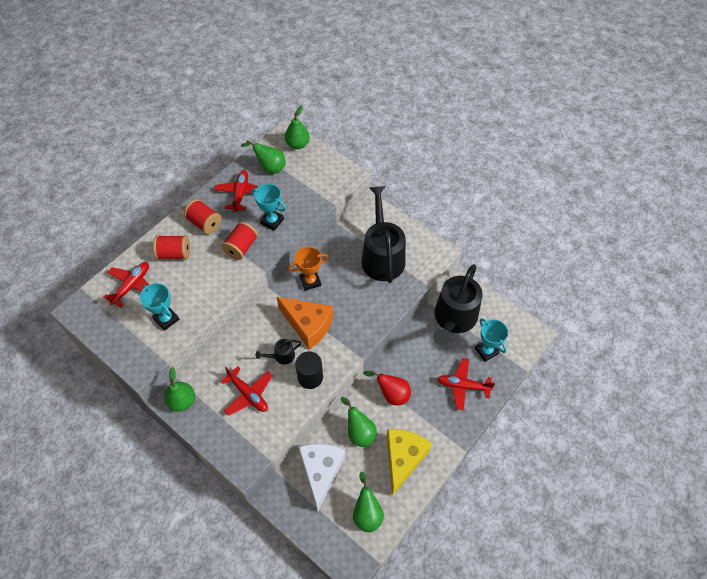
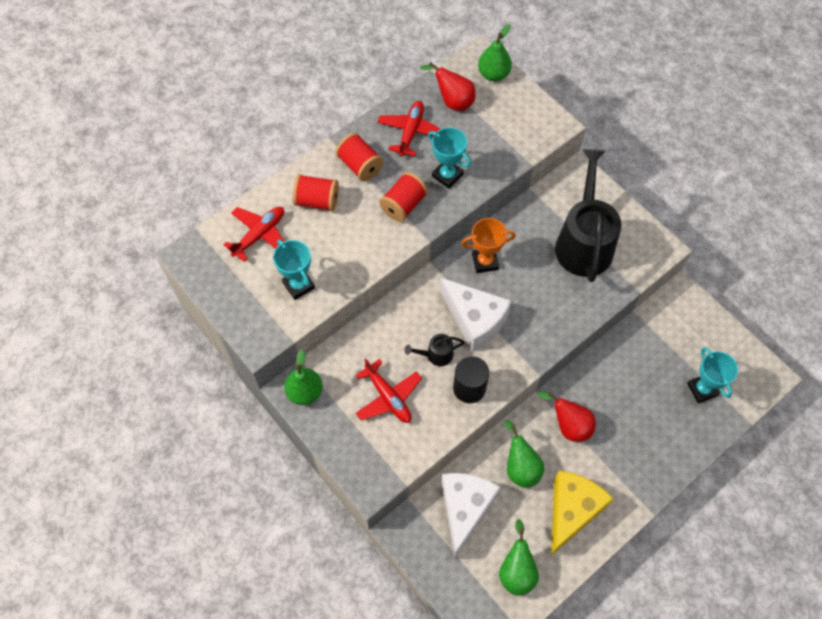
camera: 10 degrees right, 5 degrees up
green pear [241,140,286,174] -> red pear [420,62,476,111]
orange cheese [277,297,333,349] -> white cheese [440,278,512,352]
black watering can [433,264,482,346] -> none
red plane [437,358,495,410] -> none

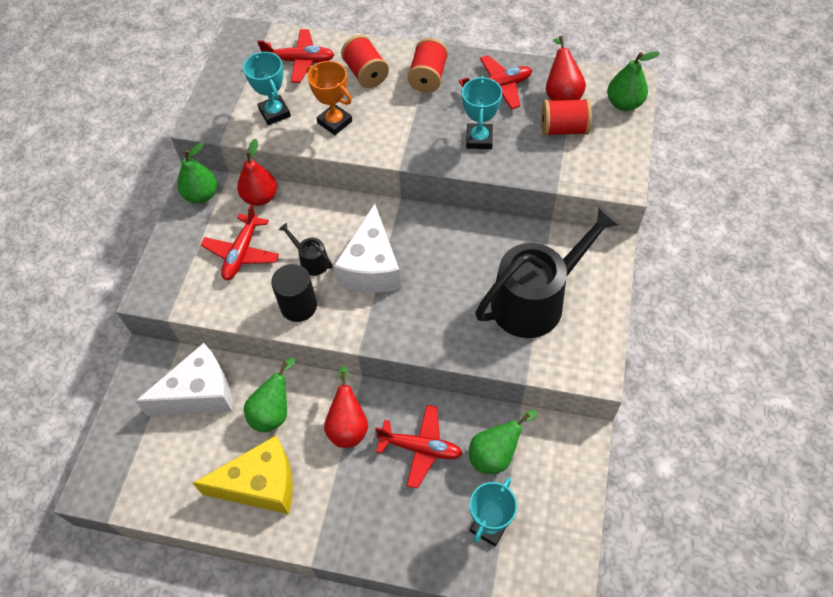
camera: 55 degrees right, 5 degrees down
turquoise trophy [273,240,315,300] -> turquoise trophy turned 45 degrees counterclockwise [243,52,291,125]
red spool [379,172,428,222] -> red spool moved to [541,99,592,136]
orange trophy [461,218,516,273] -> orange trophy moved to [307,61,352,135]
green pear [499,519,539,596] -> green pear moved to [469,410,537,474]
none -> red pear [237,139,277,206]
none -> red plane [375,405,463,489]

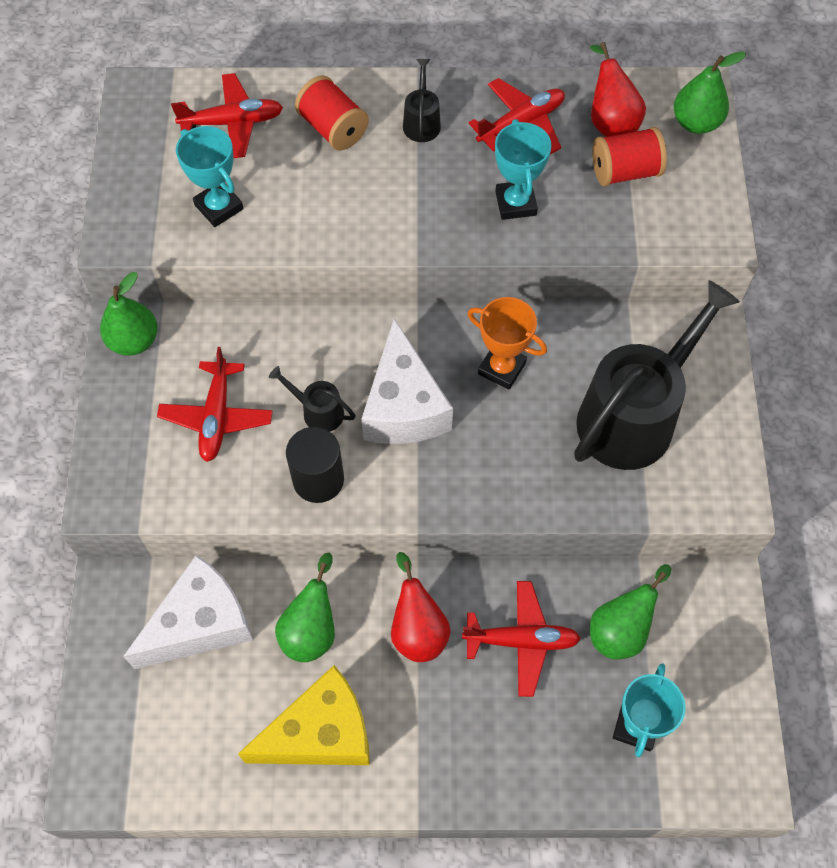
camera: 15 degrees left, 5 degrees up
red pear [237,139,277,206] -> none
orange trophy [307,61,352,135] -> orange trophy moved to [467,297,547,389]
red spool [407,38,448,93] -> black watering can [403,59,441,142]

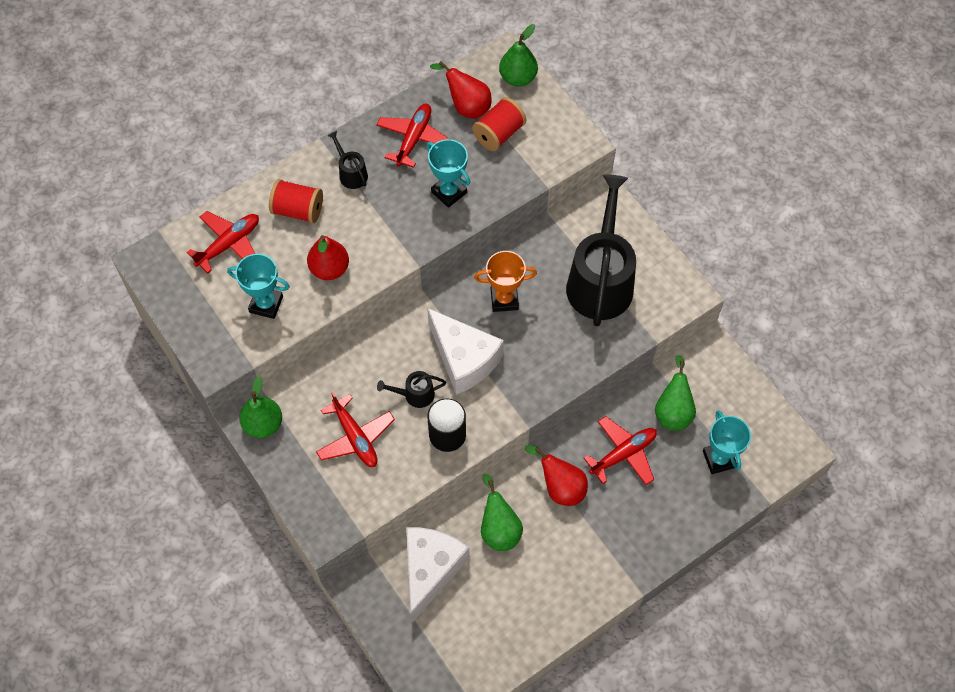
camera: 35 degrees left, 0 degrees up
yellow cheese [238,665,370,765] -> none
none -> red pear [307,235,349,280]

